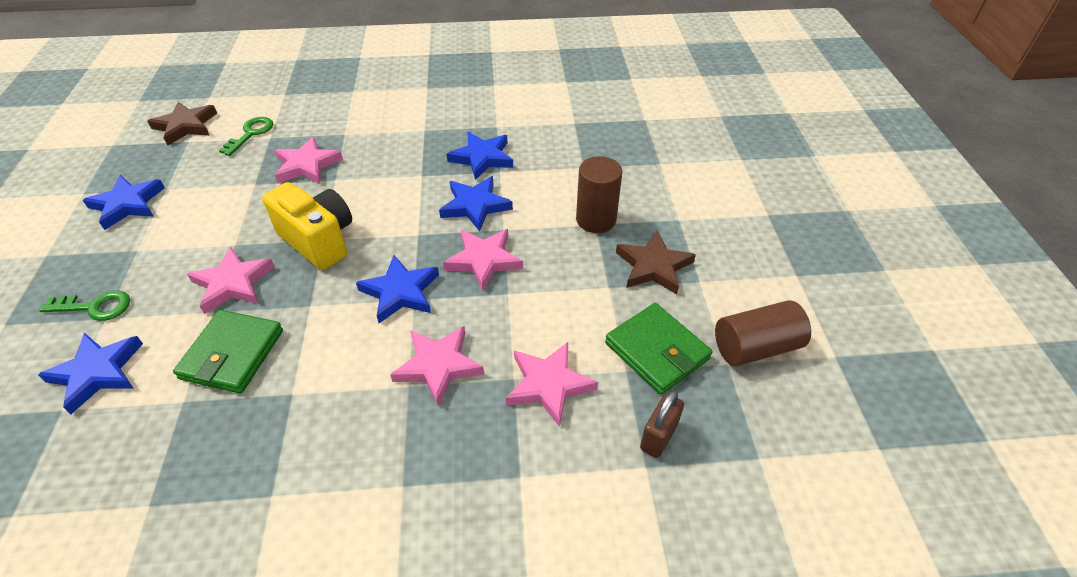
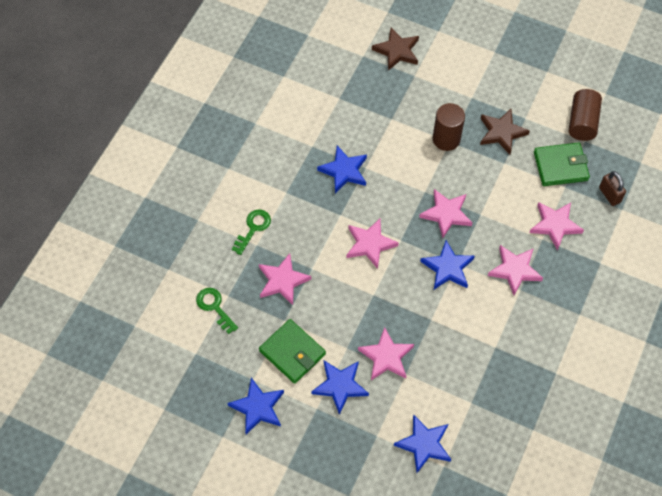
camera: 60 degrees left, 15 degrees up
green key [39,290,130,321] -> green key moved to [232,210,271,255]
brown star [147,102,217,145] -> brown star moved to [372,28,419,71]
green wallet [173,310,283,394] -> green wallet moved to [259,319,326,384]
yellow camera [262,182,352,270] -> none
blue star [439,176,513,231] -> blue star moved to [311,361,369,415]
none -> pink star [347,219,399,269]

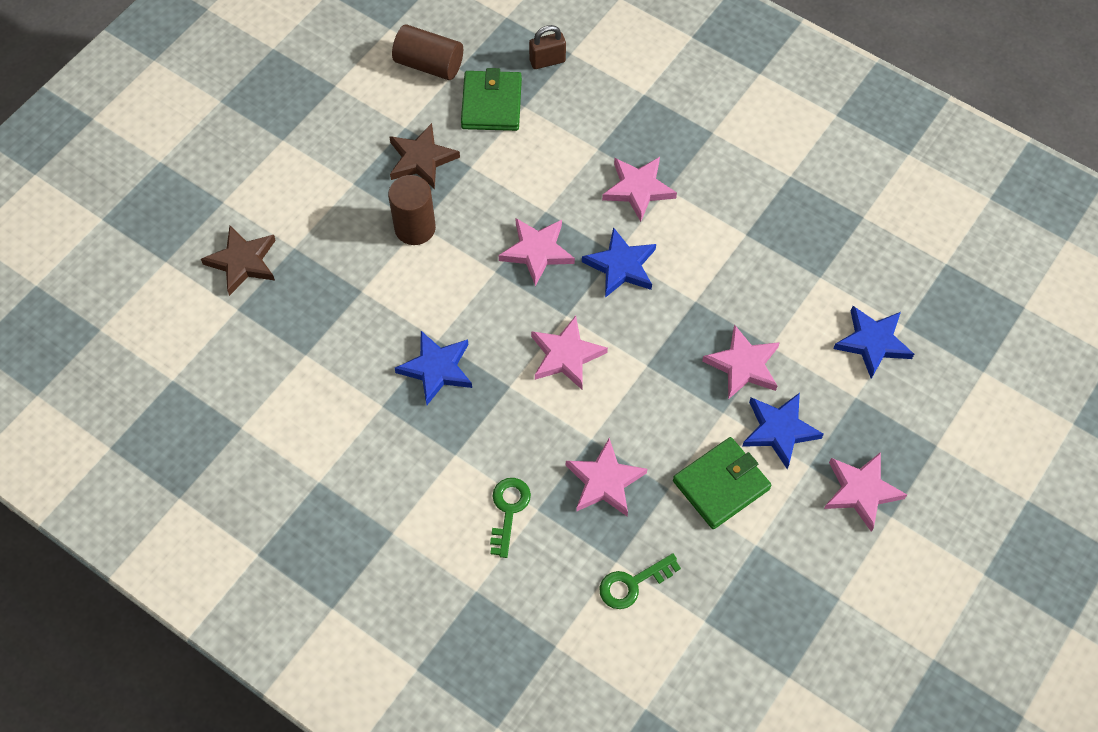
camera: 80 degrees left, 0 degrees up
blue star [227,378,284,434] -> none
green key [232,210,271,255] -> green key turned 60 degrees clockwise [490,478,531,558]
pink star [529,202,584,250] -> pink star moved to [824,452,907,532]

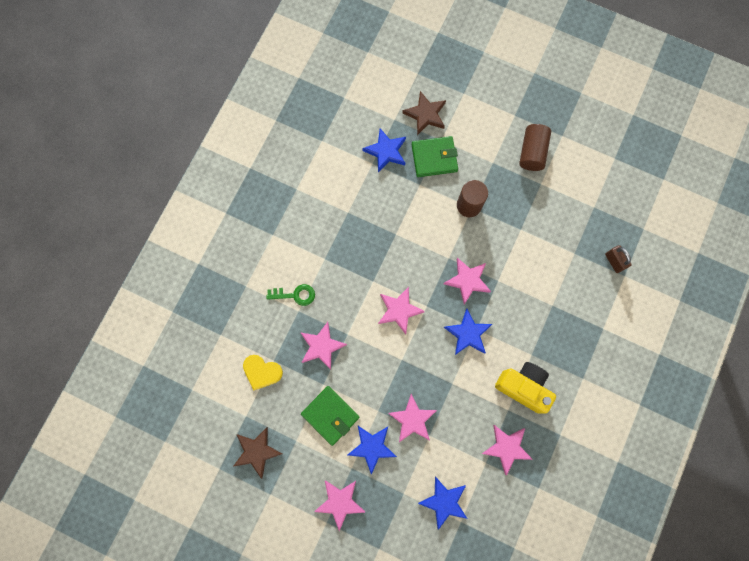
camera: 80 degrees right, 15 degrees up
brown star [389,123,460,189] -> brown star moved to [234,427,283,479]
brown cylinder [392,24,463,80] -> brown cylinder moved to [519,124,551,171]
blue star [395,331,472,405] -> blue star moved to [362,128,406,173]
green wallet [461,68,522,131] -> green wallet moved to [412,136,458,177]
green key [600,553,681,609] -> yellow heart [243,355,283,390]
pink star [602,157,677,222] -> pink star moved to [482,425,533,476]
none -> yellow camera [495,362,556,414]

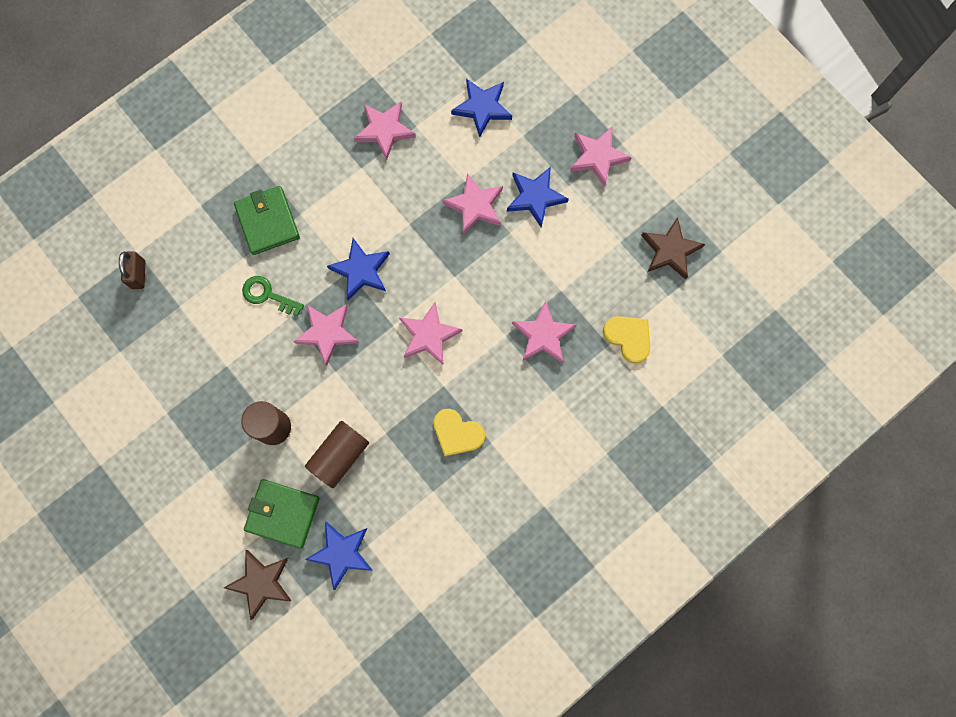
camera: 155 degrees left, 0 degrees up
green key [266,284,315,306] -> green key moved to [242,276,304,316]
green wallet [301,386,360,446] -> green wallet moved to [234,186,300,255]
yellow camera [495,362,556,414] -> none
brown cylinder [519,124,551,171] -> brown cylinder moved to [305,421,369,488]
none -> yellow heart [433,409,485,456]

